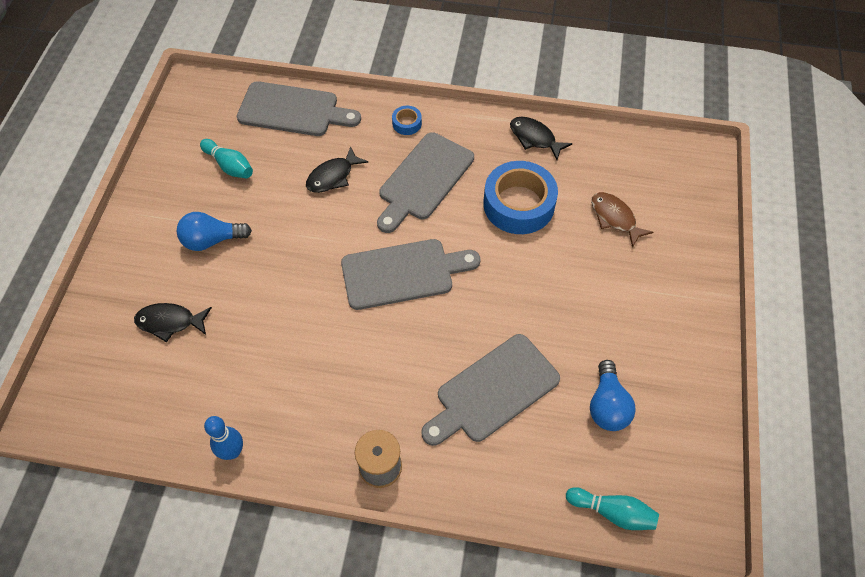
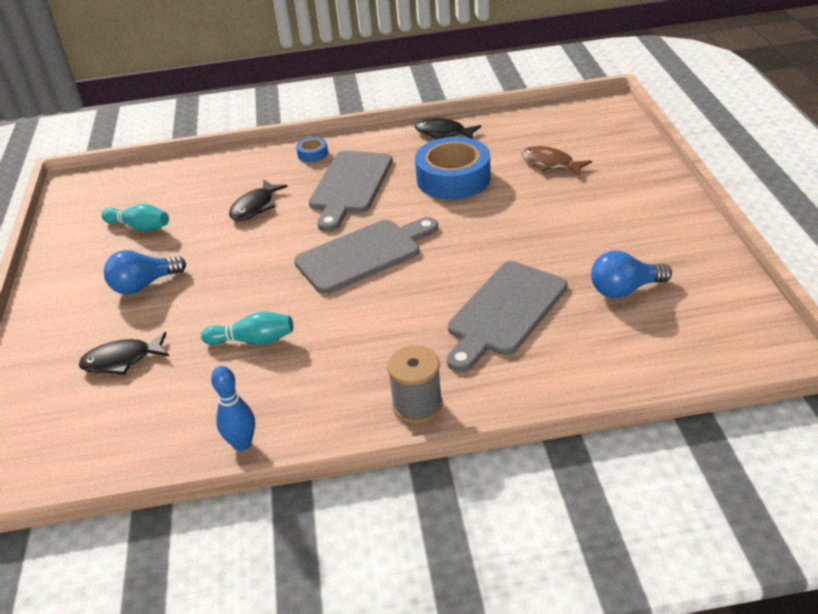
camera: 15 degrees left, 20 degrees down
grey cutting board [237,81,361,136] -> none
turquoise bowling pin [566,487,659,530] -> turquoise bowling pin moved to [201,311,293,345]
blue light bulb [590,360,636,431] -> blue light bulb turned 90 degrees clockwise [591,251,672,298]

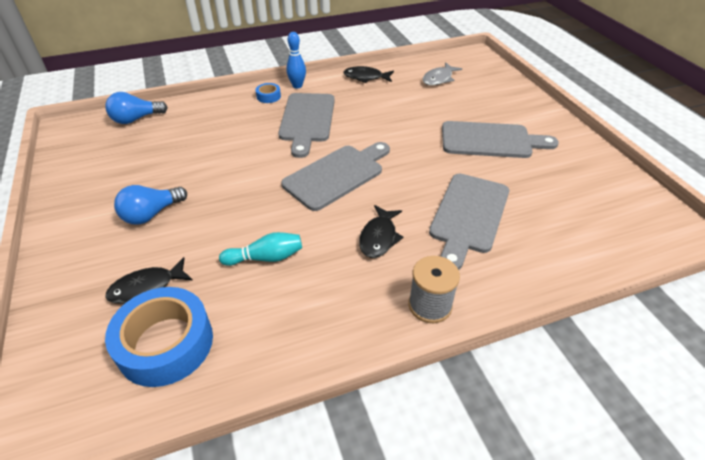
camera: 15 degrees left, 5 degrees up
turquoise bowling pin [101,204,169,232] -> none
blue bowling pin [211,366,255,451] -> blue bowling pin moved to [286,32,306,89]
black fish [229,180,288,221] -> black fish moved to [359,205,404,258]
blue tape [415,137,491,199] -> blue tape moved to [105,287,213,387]
brown fish [521,146,592,176] -> none
blue light bulb [591,251,672,298] -> blue light bulb moved to [105,92,168,124]
none -> grey fish [423,62,462,85]
none -> grey cutting board [442,121,559,158]

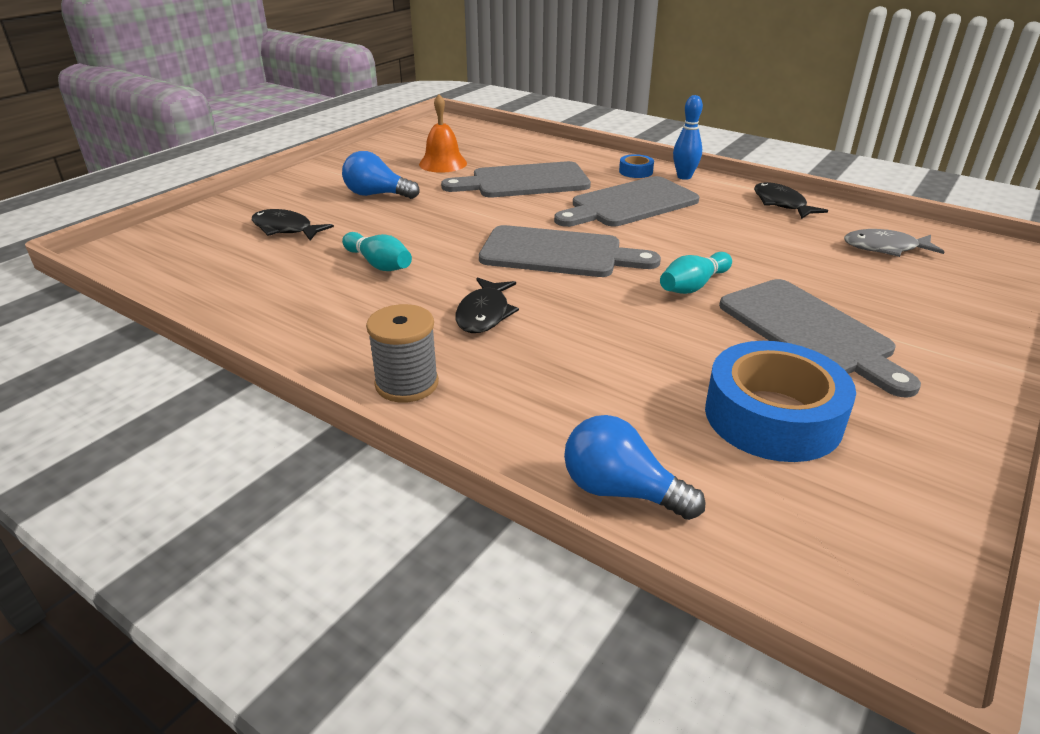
camera: 55 degrees right, 10 degrees down
blue light bulb [105,92,168,124] -> blue light bulb moved to [564,415,706,520]
blue tape [105,287,213,387] -> blue tape moved to [705,341,856,462]
black fish [359,205,404,258] -> black fish turned 60 degrees counterclockwise [455,277,519,333]
grey cutting board [429,174,509,270] -> grey cutting board moved to [441,161,591,197]
none -> orange bell [419,94,467,173]
none -> turquoise bowling pin [660,252,732,294]

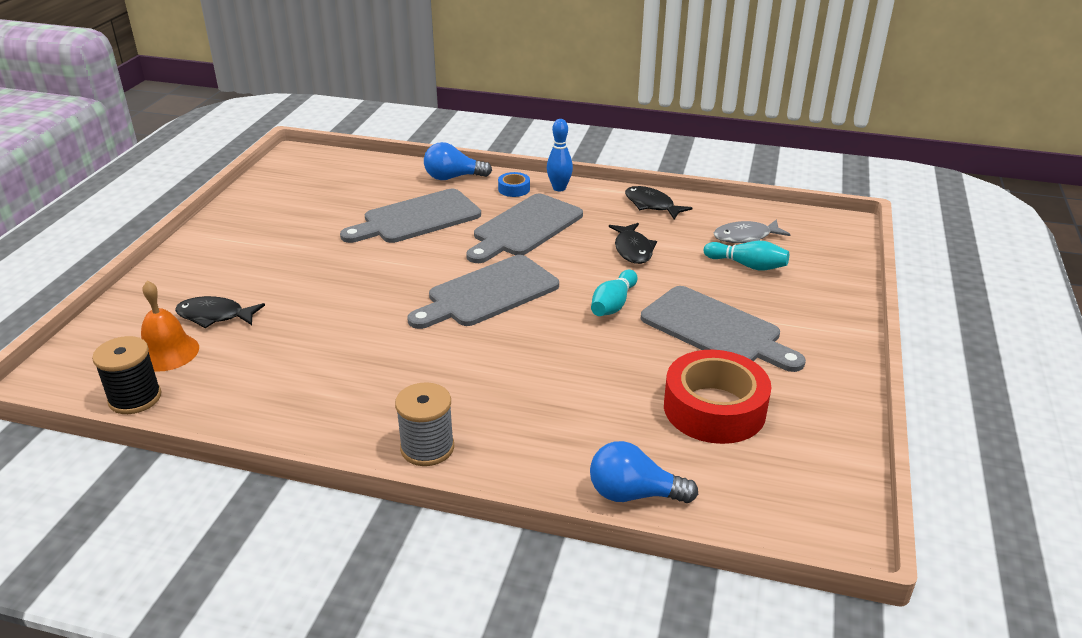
camera: 20 degrees left, 0 degrees up
blue light bulb [342,151,420,199] -> blue light bulb moved to [424,142,492,180]
turquoise bowling pin [342,232,412,271] -> turquoise bowling pin moved to [704,241,789,271]
orange bell [419,94,467,173] -> orange bell moved to [141,281,199,372]
black fish [455,277,519,333] -> black fish moved to [609,223,657,264]
grey cutting board [479,225,661,277] -> grey cutting board turned 150 degrees clockwise [407,255,559,329]
blue tape [705,341,856,462] -> red tape [664,350,771,444]
none -> black spool [92,336,162,414]

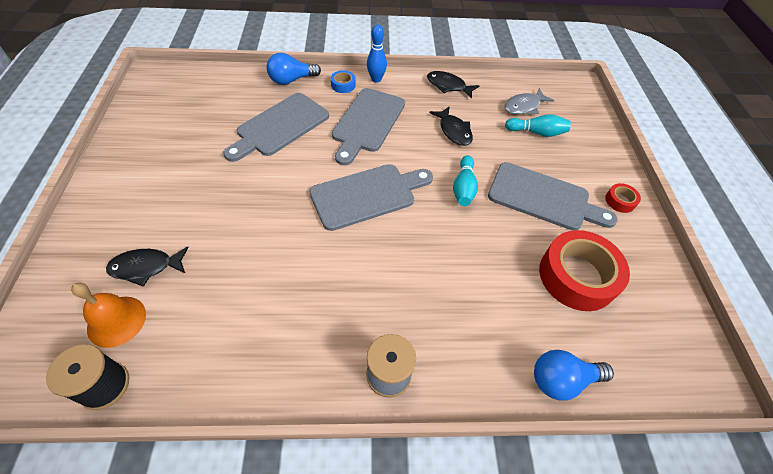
camera: 20 degrees left, 20 degrees up
grey cutting board [407,255,559,329] -> grey cutting board turned 150 degrees counterclockwise [309,164,433,231]
none -> red tape [605,183,641,213]

